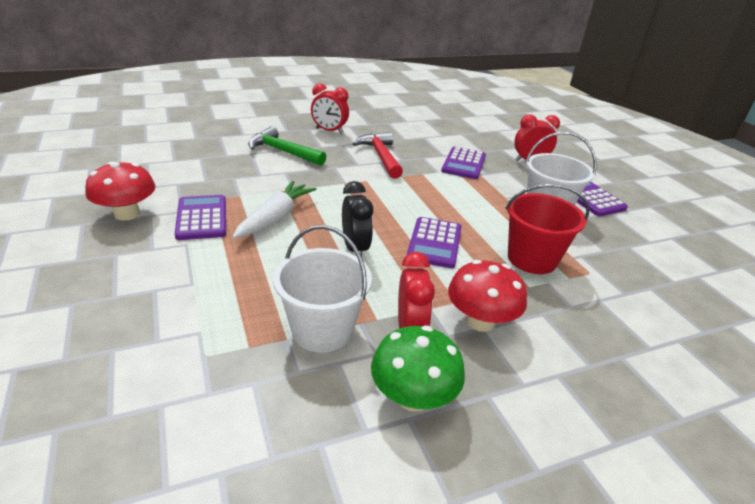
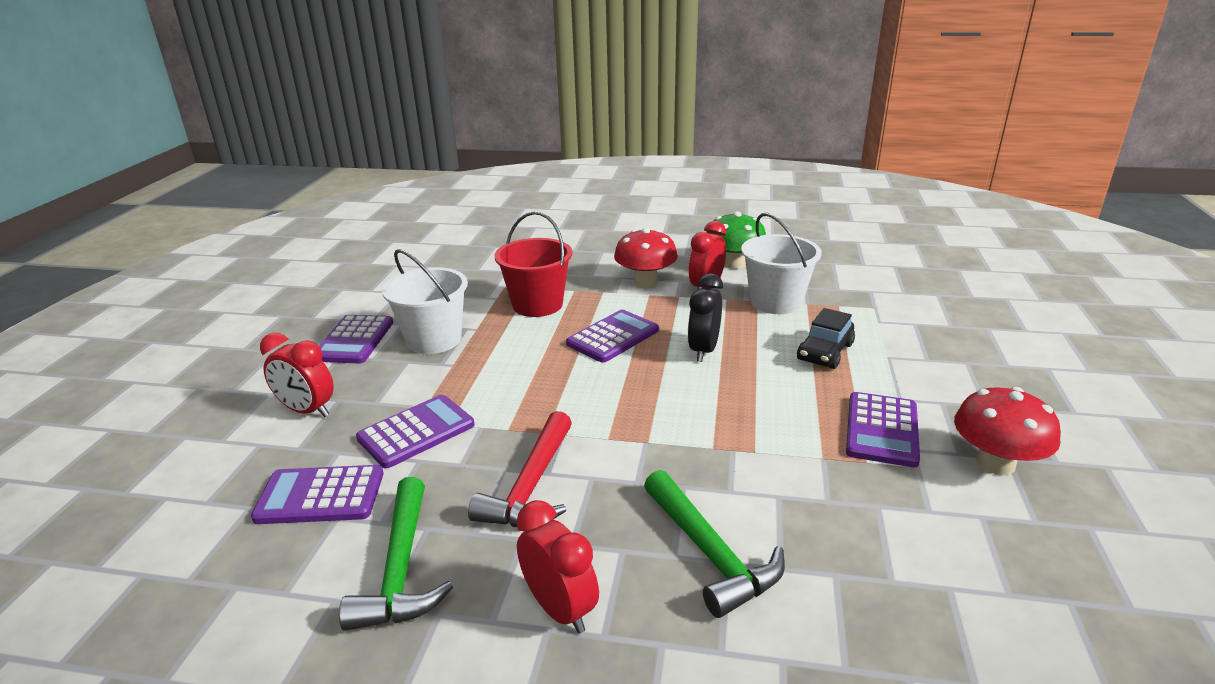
camera: 145 degrees left, 5 degrees down
white carrot [232,181,317,238] -> none
none -> purple calculator [251,465,384,524]
none -> green hammer [339,477,453,631]
none -> black car [797,308,855,369]

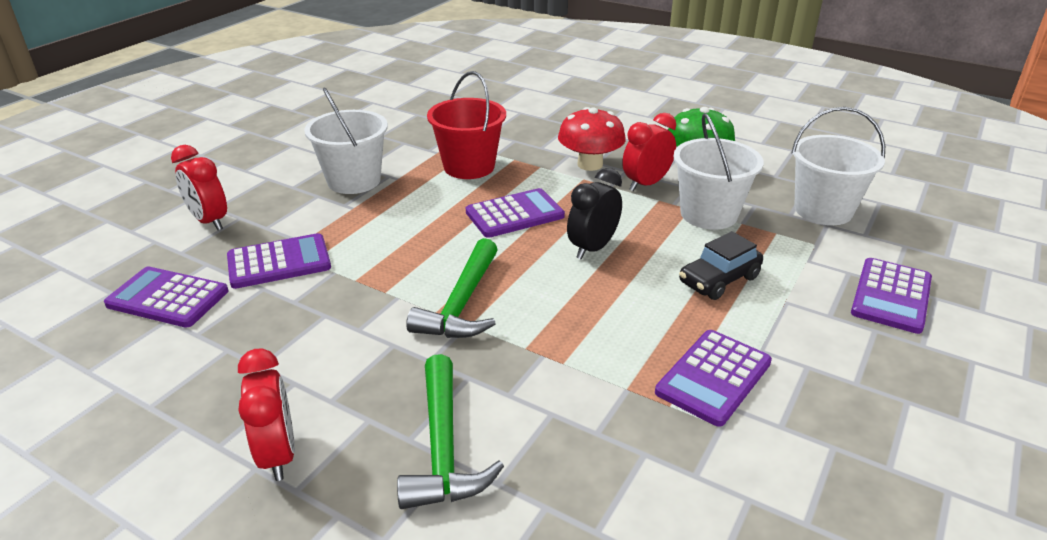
camera: 20 degrees right, 5 degrees up
purple calculator [319,315,393,364] -> purple calculator moved to [851,258,932,334]
green hammer [339,477,453,631] -> green hammer moved to [406,238,498,338]
red hammer [468,411,572,527] -> none
red mushroom [954,387,1061,475] -> none
none -> white bucket [791,107,885,225]

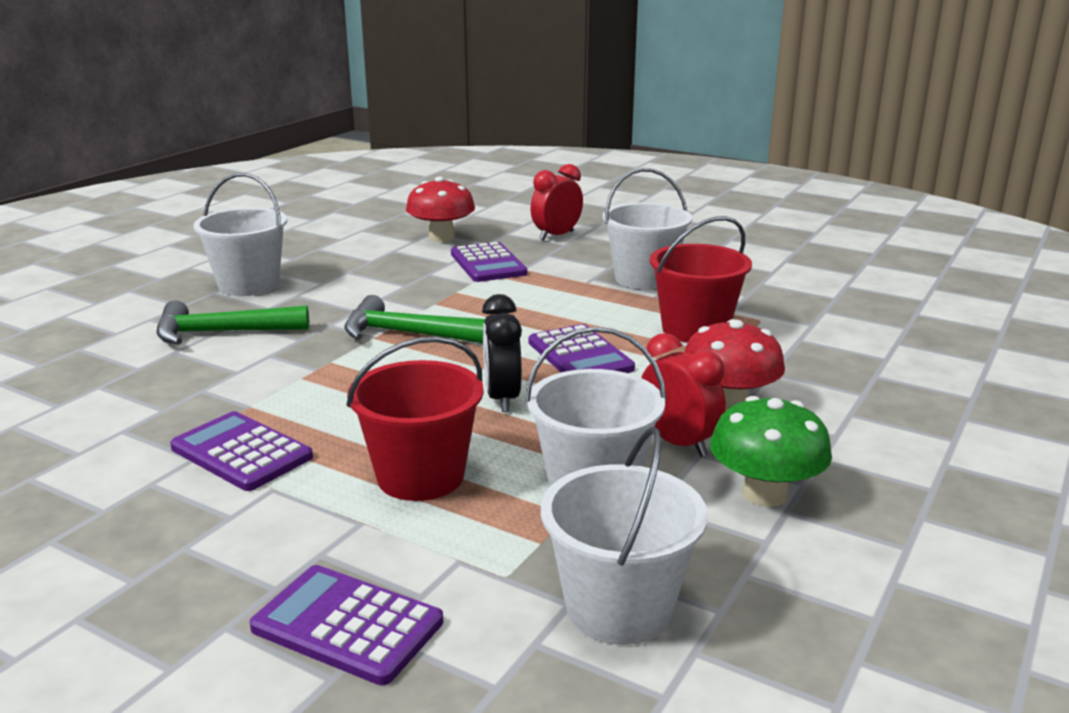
camera: 90 degrees right, 10 degrees down
purple calculator [104,266,228,328] -> red mushroom [406,176,475,242]
red clock [238,348,295,481] -> white bucket [193,173,287,296]
black clock [567,168,622,259] -> black clock turned 135 degrees counterclockwise [482,294,522,412]
black car [679,231,763,300] -> red bucket [346,336,484,501]

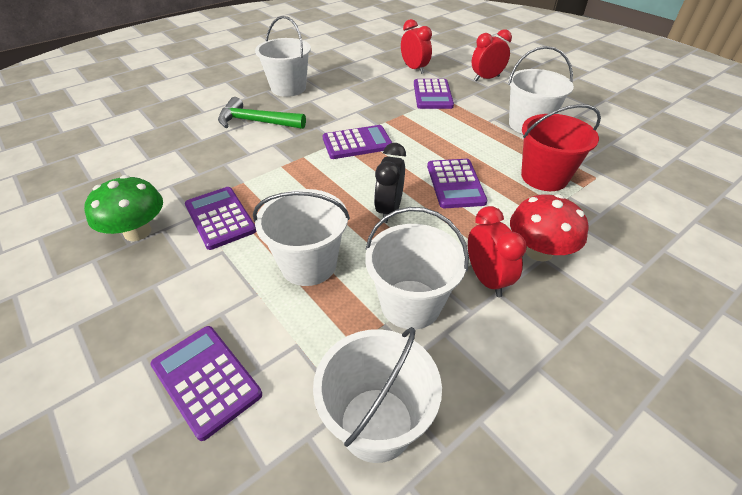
camera: 20 degrees right, 20 degrees up
green hammer [344,295,485,343] -> purple calculator [322,125,392,159]
red bucket [346,336,484,501] -> white bucket [253,189,350,286]
red mushroom [406,176,475,242] -> red clock [401,19,432,74]
green mushroom [710,396,832,507] -> green mushroom moved to [84,175,163,241]

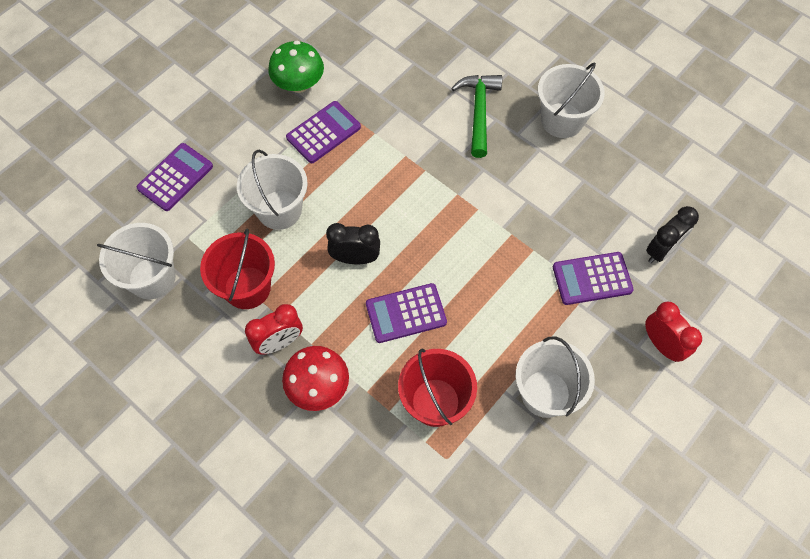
camera: 80 degrees right, 20 degrees up
purple calculator [322,125,392,159] -> none
white bucket [365,207,469,330] -> red bucket [200,229,275,309]
red clock [401,19,432,74] -> black clock [646,206,699,263]

